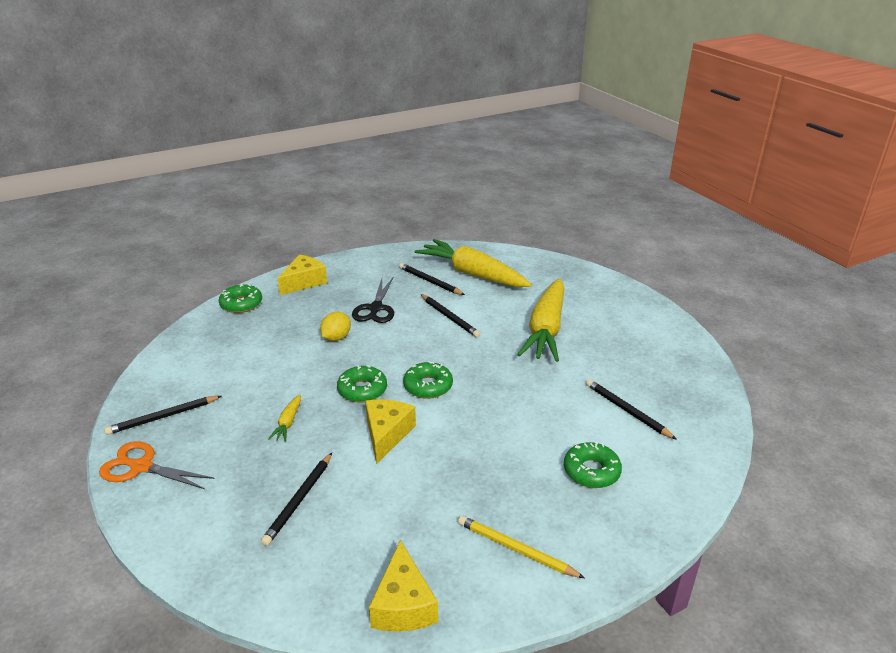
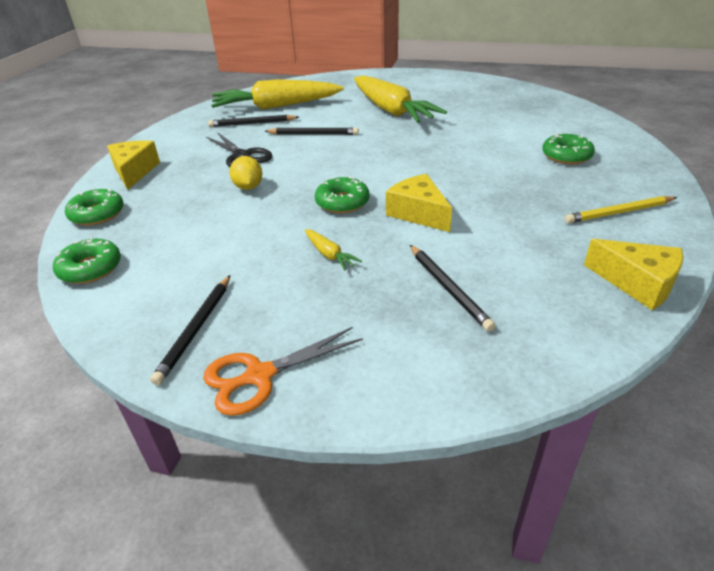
camera: 45 degrees left, 5 degrees up
green donut [403,361,453,399] -> green donut moved to [53,237,121,284]
black pencil [586,379,677,440] -> none

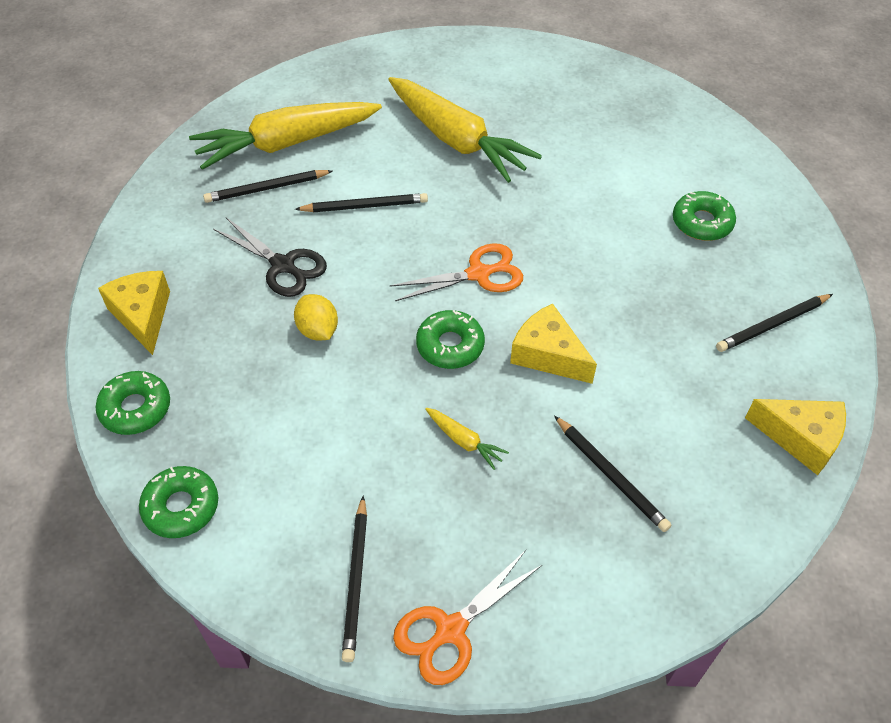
camera: 15 degrees left, 15 degrees up
yellow pencil [565,196,677,223] -> black pencil [716,294,833,352]
none -> orange scissors [390,243,523,301]

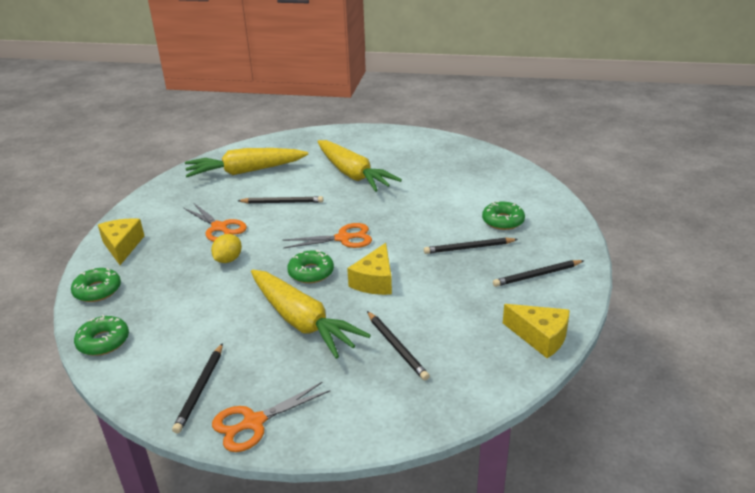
camera: 10 degrees right, 20 degrees down
black pencil [203,170,332,203] -> black pencil moved to [424,238,518,254]
black scissors [213,218,327,297] -> orange scissors [184,203,247,242]
yellow lemon [294,294,338,341] -> yellow lemon turned 45 degrees clockwise [211,234,242,263]
yellow carrot [426,408,509,470] -> yellow carrot [251,270,371,359], size x2.49
yellow cheese [510,304,597,384] -> yellow cheese turned 120 degrees counterclockwise [347,243,392,295]

